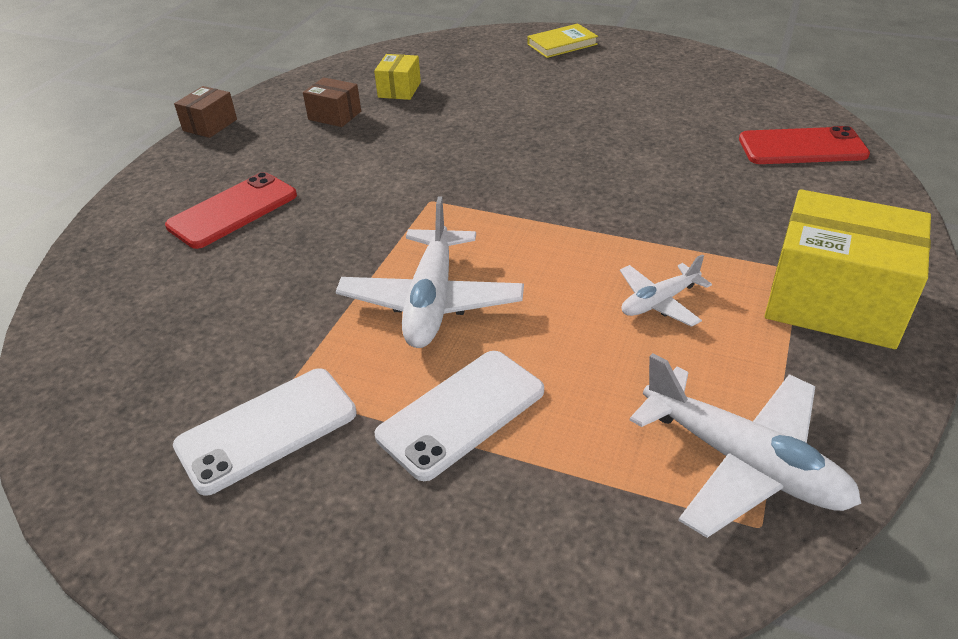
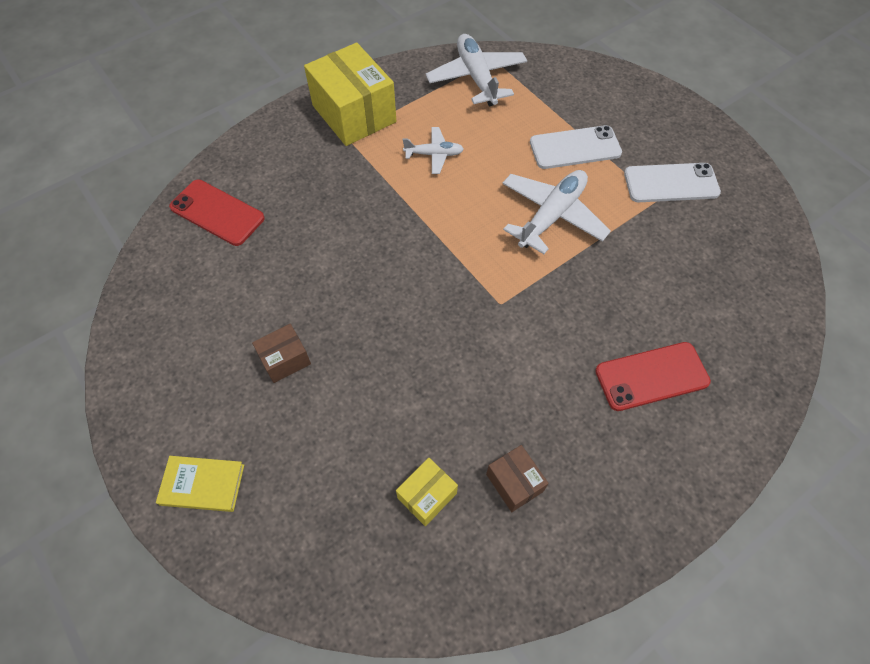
camera: 150 degrees left, 20 degrees up
brown box [174,86,237,138] -> brown box moved to [252,324,311,383]

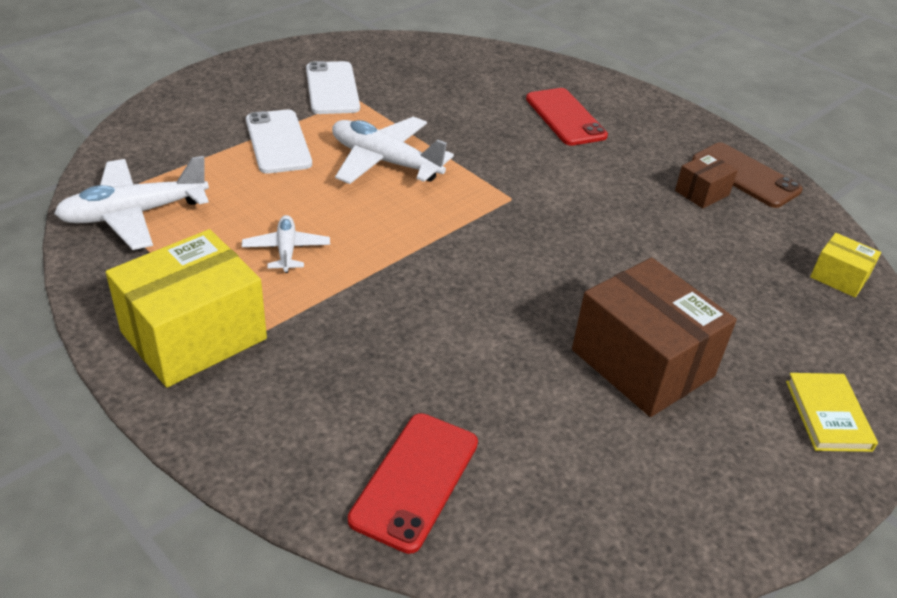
camera: 100 degrees left, 20 degrees down
brown box [252,324,311,383] -> brown box [572,258,737,417], size x2.07
yellow box [396,458,458,526] -> yellow box moved to [810,233,881,298]
none -> brown phone [692,142,803,208]

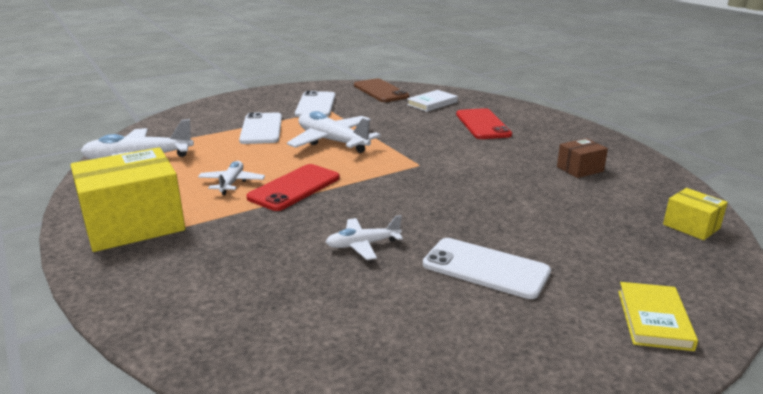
camera: 15 degrees right, 15 degrees down
red phone [348,413,478,554] -> red phone moved to [246,164,340,211]
brown box [572,258,737,417] -> white phone [423,238,551,299]
brown phone [692,142,803,208] -> brown phone moved to [354,79,409,102]
none -> white plane [326,215,403,260]
none -> white book [407,90,458,112]

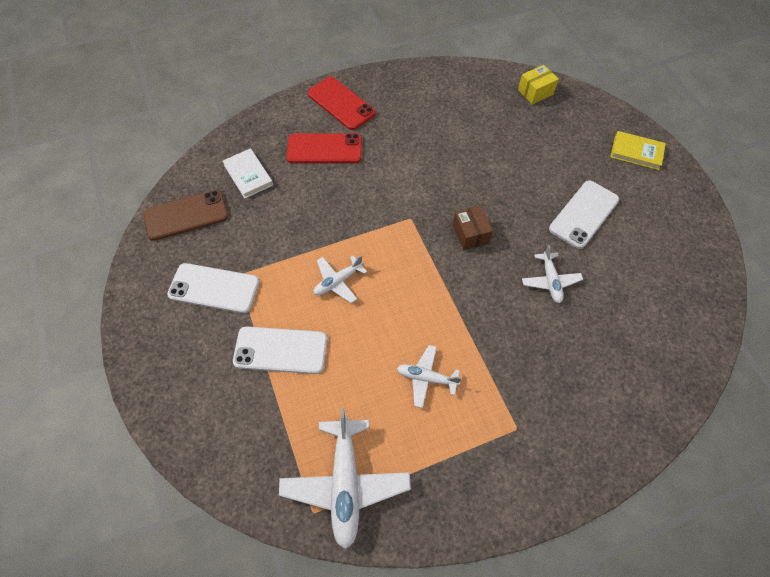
camera: 80 degrees left, 35 degrees up
yellow box [70,147,186,252] -> none
red phone [246,164,340,211] -> red phone moved to [307,77,376,130]
white plane [287,111,381,153] -> white plane [314,255,367,303], size x0.56
brown box [557,138,608,178] -> brown box moved to [453,206,493,250]

